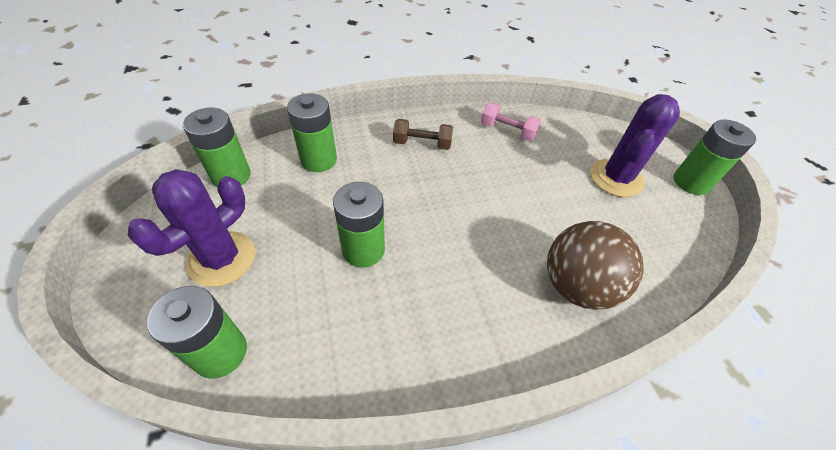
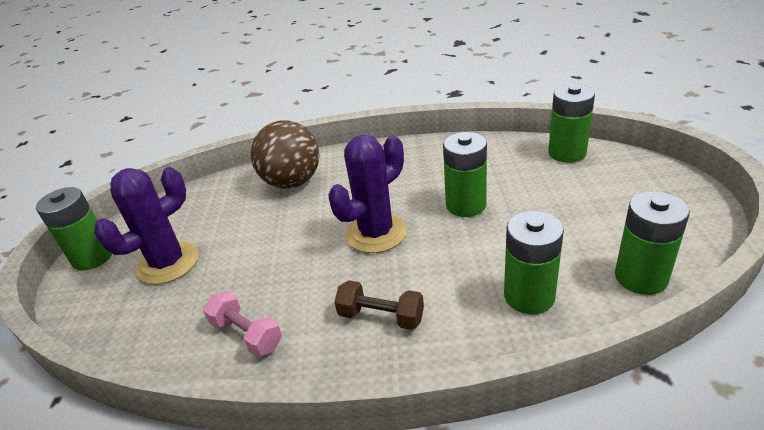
camera: 160 degrees left, 15 degrees down
purple cactus [128,169,255,287] -> purple cactus moved to [328,135,407,253]

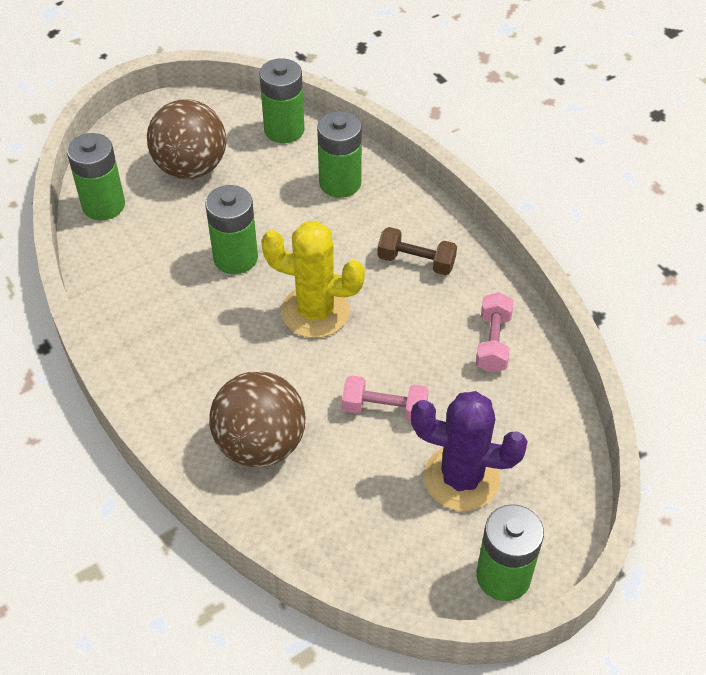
camera: 125 degrees left, 15 degrees up
purple cactus [328,135,407,253] -> yellow cactus [261,221,365,338]
brown dumbbell [334,280,424,330] -> brown dumbbell turned 60 degrees counterclockwise [377,227,457,275]
none -> brown ball [147,100,226,179]
none -> pink dumbbell [342,375,429,422]

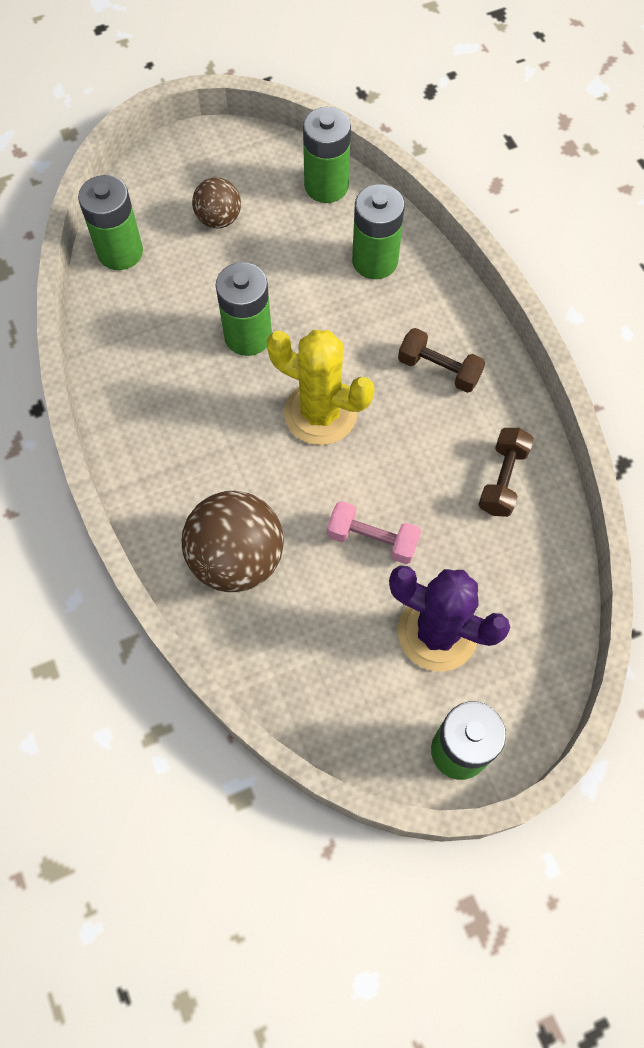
camera: 10 degrees right, 15 degrees up
brown ball [147,100,226,179] -> brown ball [192,177,241,229], size x0.57
pink dumbbell [476,292,514,373] -> brown dumbbell [478,428,534,517]

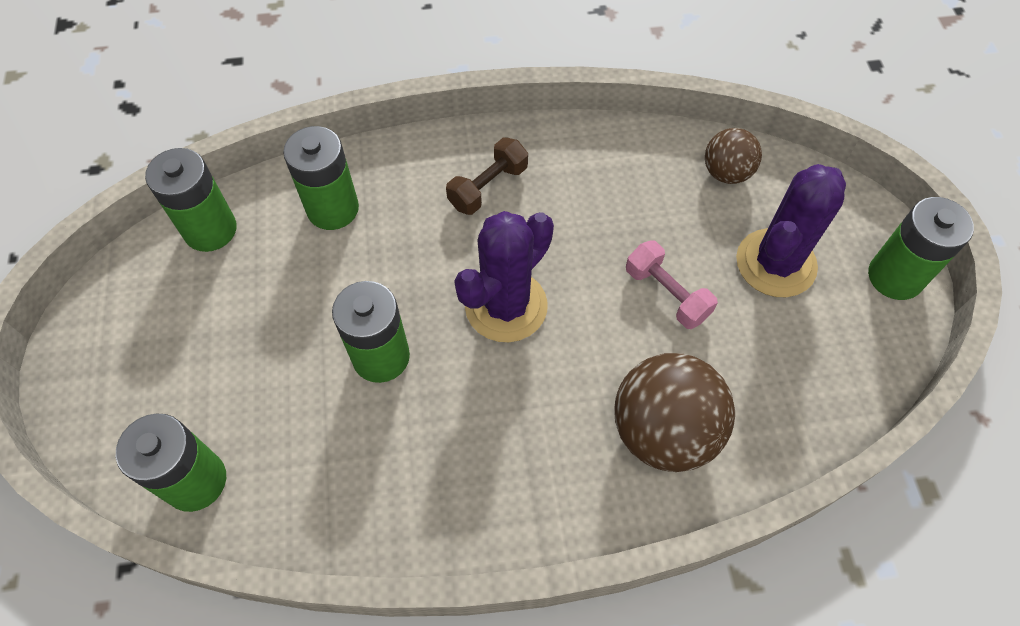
camera: 75 degrees left, 5 degrees down
brown ball [192,177,241,229] -> brown ball moved to [705,128,762,184]
yellow cactus [266,330,375,445] -> purple cactus [454,211,554,342]
pink dumbbell [327,501,421,564] -> pink dumbbell turned 75 degrees counterclockwise [626,240,718,329]
brown dumbbell [478,428,534,517] -> none

